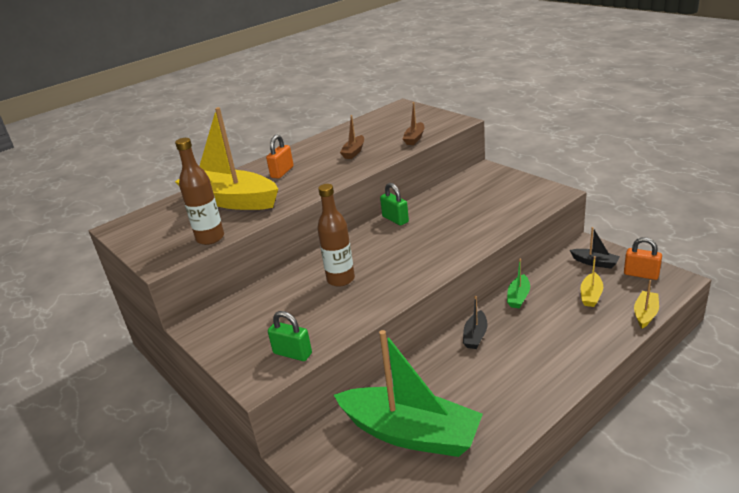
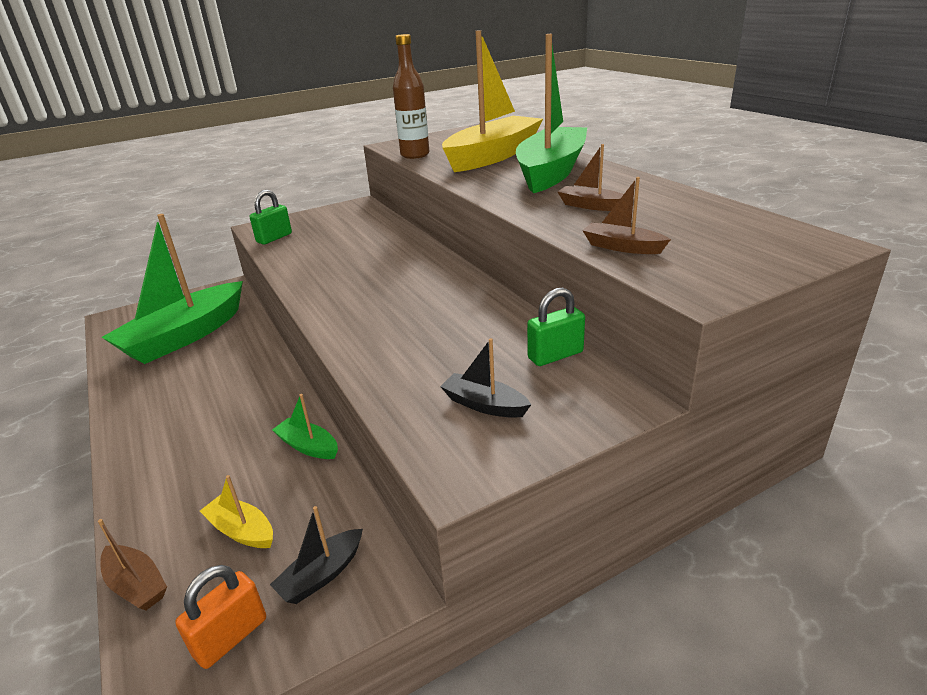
camera: 100 degrees right, 0 degrees up
orange padlock [266,134,294,179] -> green boat [516,34,587,193]
brown bottle [317,184,355,287] -> none
green padlock [380,183,409,226] -> green padlock moved to [527,288,585,366]
black boat [463,296,488,349] -> black boat moved to [440,338,531,418]
yellow boat [634,280,659,329] -> brown boat [98,519,167,610]

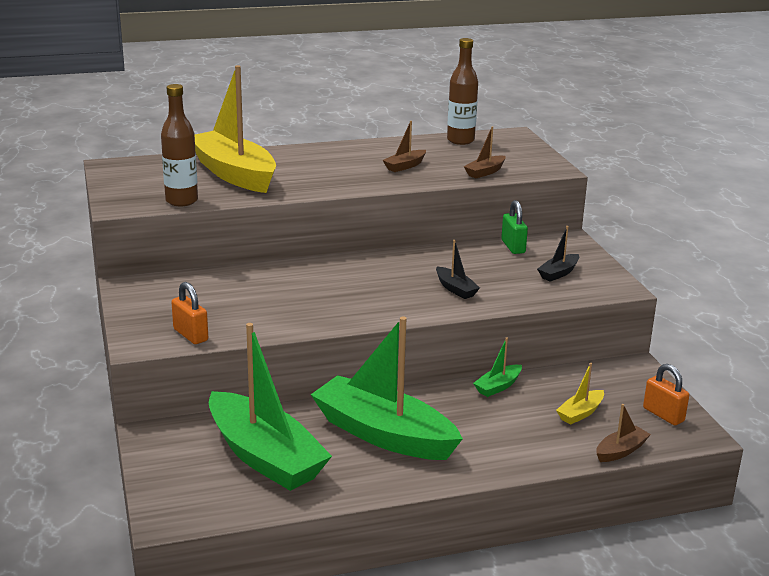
camera: 80 degrees left, 5 degrees down
green padlock [250,190,292,245] -> orange padlock [171,282,208,344]
black boat [270,506,363,604] -> black boat moved to [436,240,480,299]
green boat [516,34,587,193] -> green boat moved to [311,317,463,460]
none -> brown bottle [447,38,478,145]

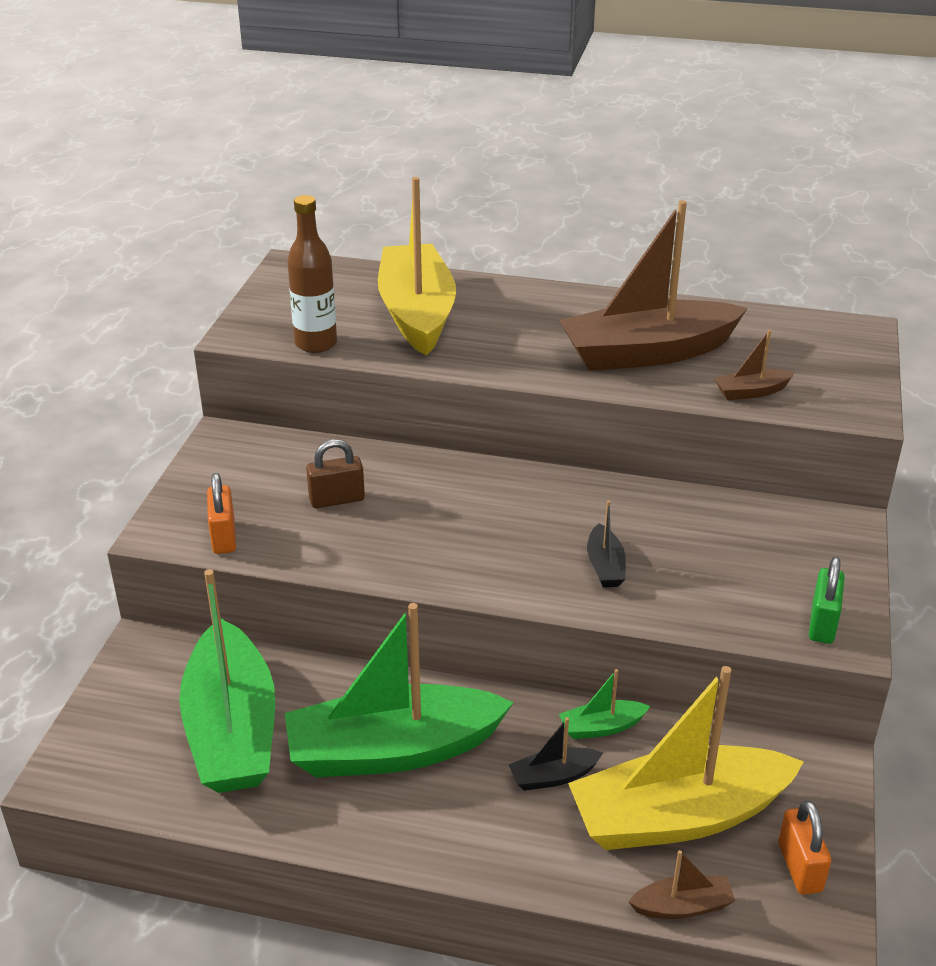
camera: 30 degrees right, 10 degrees up
green boat [311,317,463,460] -> green boat turned 75 degrees counterclockwise [285,603,514,777]
brown boat [382,121,426,172] -> brown boat [559,200,748,371], size x2.40
brown bottle [447,38,478,145] -> none
green padlock [501,200,528,254] -> green padlock moved to [809,557,845,644]
black boat [537,226,579,282] -> black boat moved to [509,717,603,791]
yellow boat [556,363,604,424] -> yellow boat [568,666,804,850], size x2.40
none -> brown padlock [306,440,365,508]

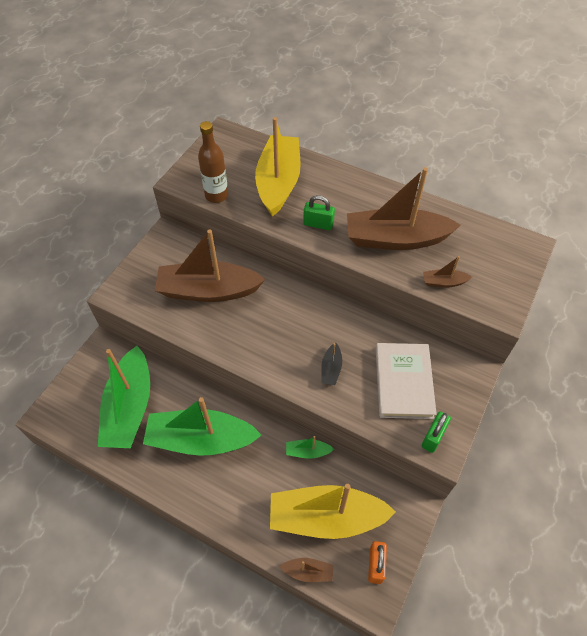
camera: 15 degrees right, 20 degrees up
orange padlock [207,473,236,554] -> none
brown padlock [306,440,365,508] -> brown boat [155,230,265,302]
black boat [509,717,603,791] -> none
none -> green padlock [303,195,335,230]
none -> white book [376,343,437,419]

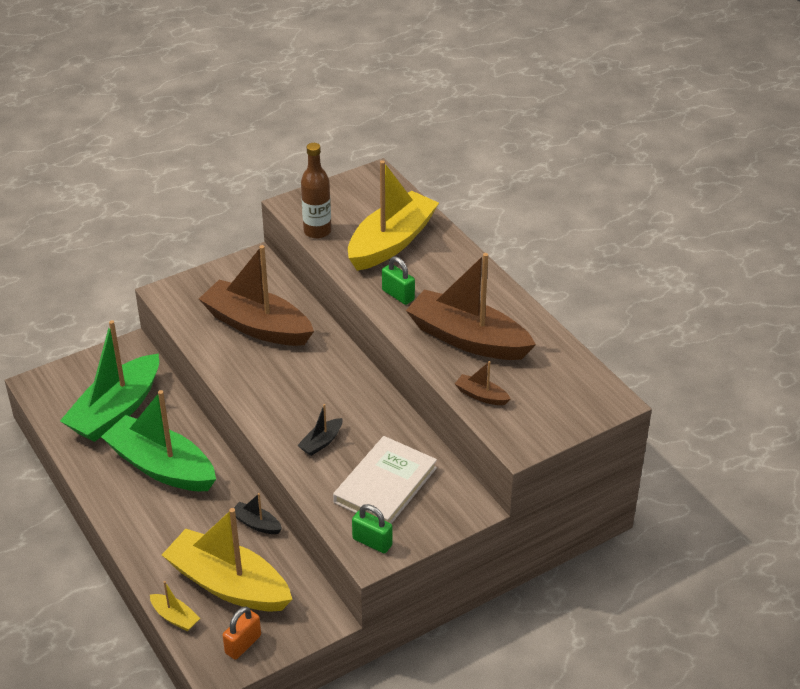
camera: 30 degrees right, 15 degrees down
brown boat [279,558,334,582] -> yellow boat [150,581,200,631]
green boat [286,436,334,459] -> black boat [234,493,282,534]
green padlock [422,412,451,453] -> green padlock turned 60 degrees clockwise [352,504,393,553]

